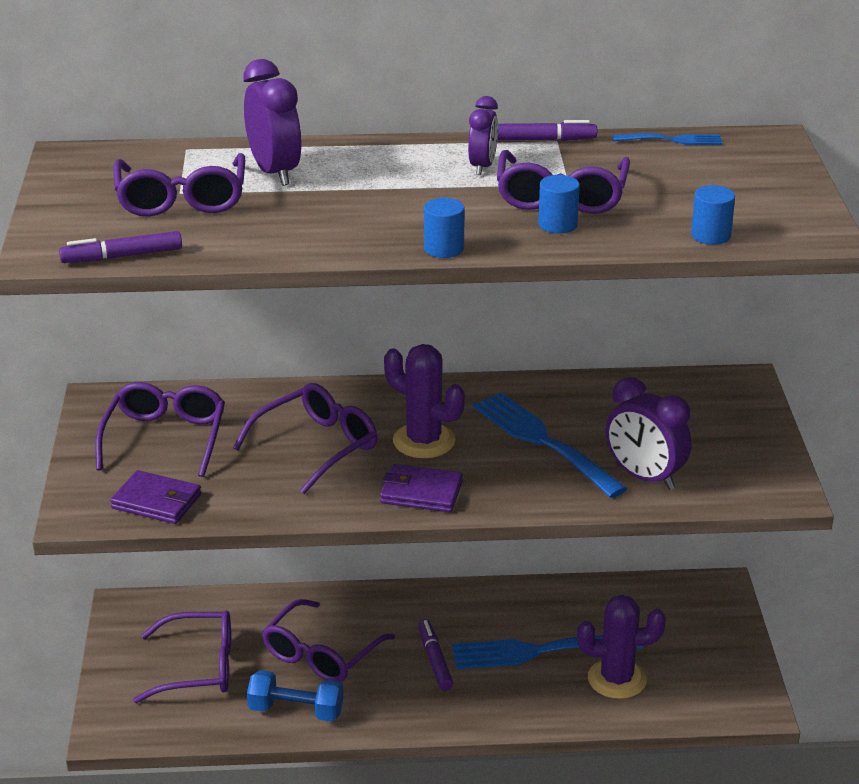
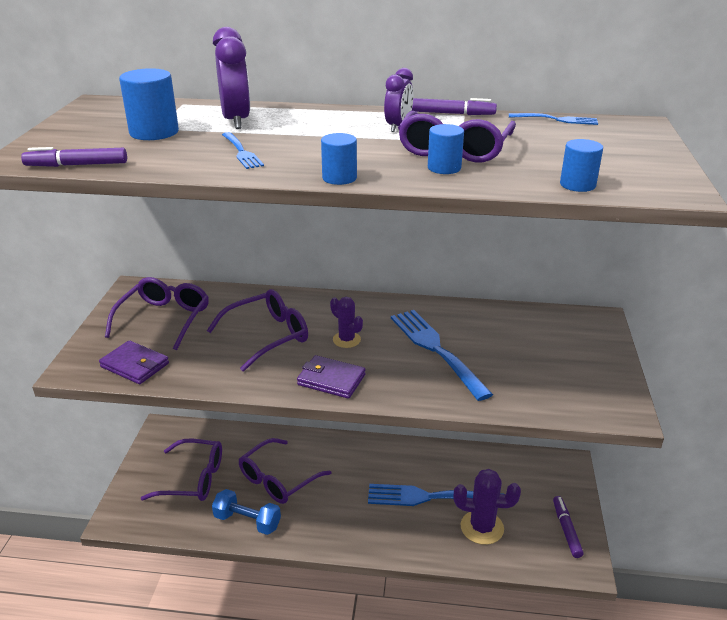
camera: 10 degrees right, 0 degrees up
purple glasses [113,153,245,217] -> blue cylinder [119,68,179,140]
purple cactus [384,344,465,458] -> purple cactus [330,297,363,348], size x0.60
purple marker [418,620,453,691] -> purple marker moved to [553,496,584,558]
purple clock [606,377,692,490] -> none
none -> blue fork [222,132,264,169]

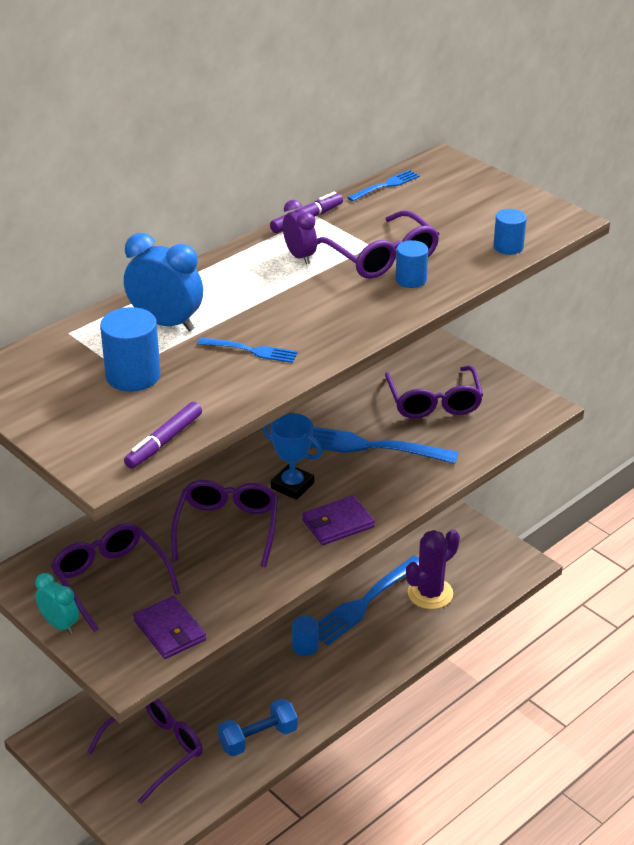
camera: 50 degrees left, 5 degrees up
purple wallet [99,340,169,384] -> purple wallet turned 75 degrees clockwise [133,596,206,659]
purple clock [213,27,250,129] -> blue clock [124,233,203,332]
purple glasses [239,438,331,504] -> purple glasses moved to [385,366,483,419]
blue cylinder [321,133,357,185] -> blue cylinder moved to [292,616,318,656]
purple cactus [330,297,363,348] -> blue trophy [263,413,322,500]
purple marker [553,496,584,558] -> none
none -> turquoise clock [35,573,79,634]

